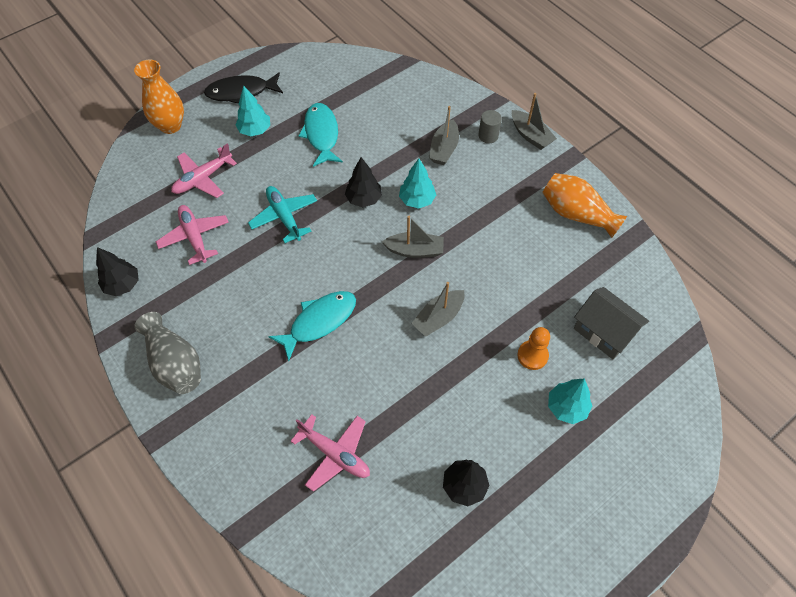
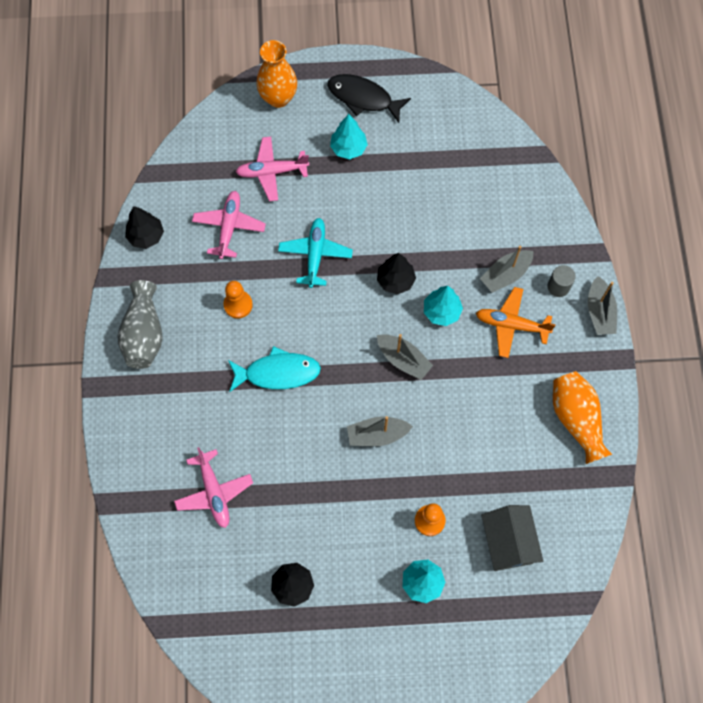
camera: 35 degrees right, 10 degrees up
turquoise fish [299,103,343,167] -> none
none -> orange pawn [223,281,253,319]
none -> orange plane [476,287,556,358]

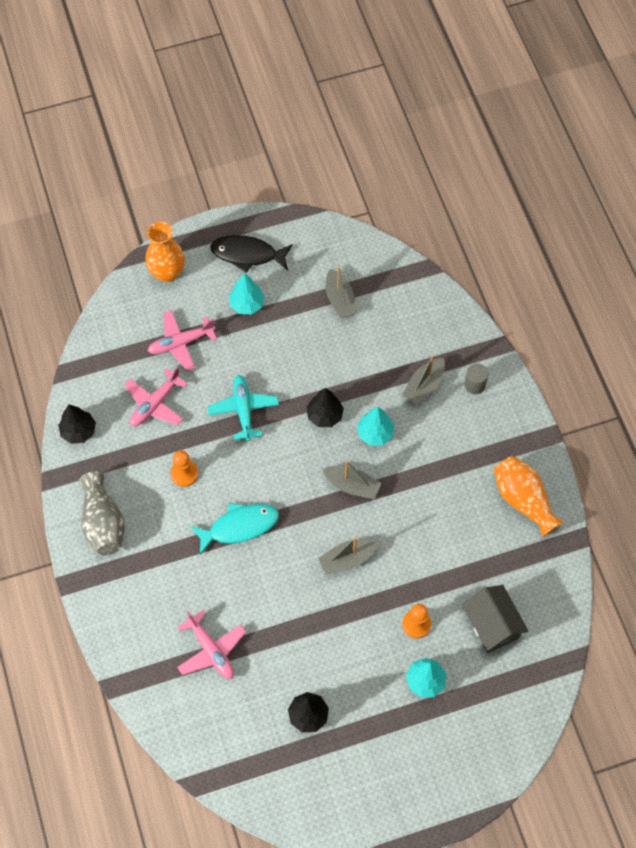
camera: 15 degrees left, 5 degrees down
pink plane [192,191,266,259] -> pink plane turned 135 degrees counterclockwise [125,367,188,426]
orange plane [476,287,556,358] -> none
grey boat [588,276,617,335] -> grey boat moved to [326,266,357,318]

